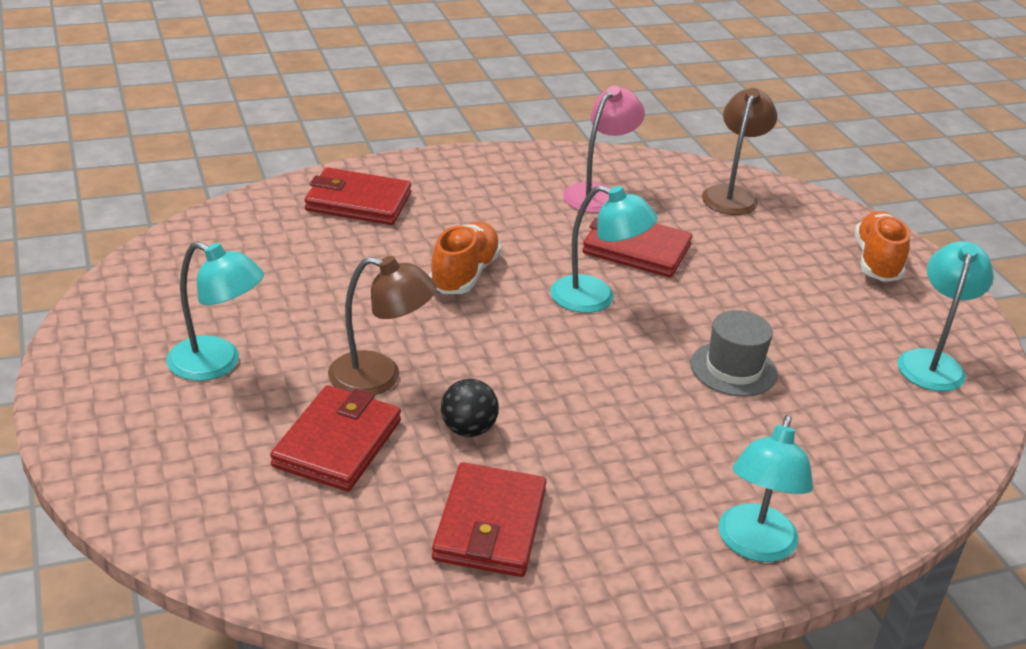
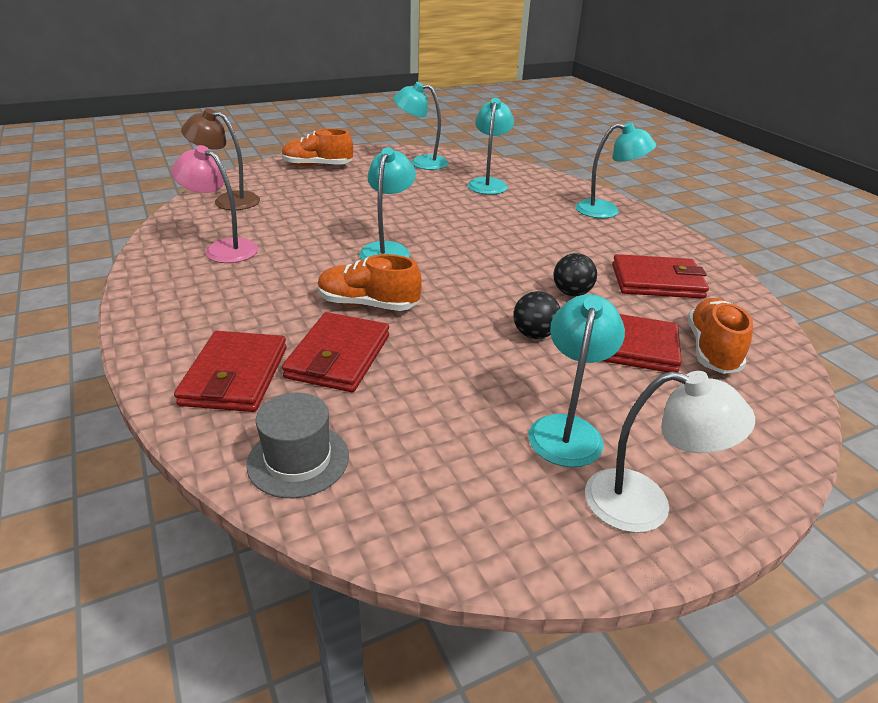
camera: 95 degrees left, 0 degrees up
brown lamp [328,256,437,395] -> black ball [513,291,560,339]
red wallet [582,218,692,278] -> red wallet moved to [282,312,389,392]
grey hat [691,310,778,397] -> grey hat moved to [246,393,349,498]
none -> turquoise lamp [467,98,514,195]
none -> white lamp [585,371,755,533]
none -> orange shoe [688,298,753,374]

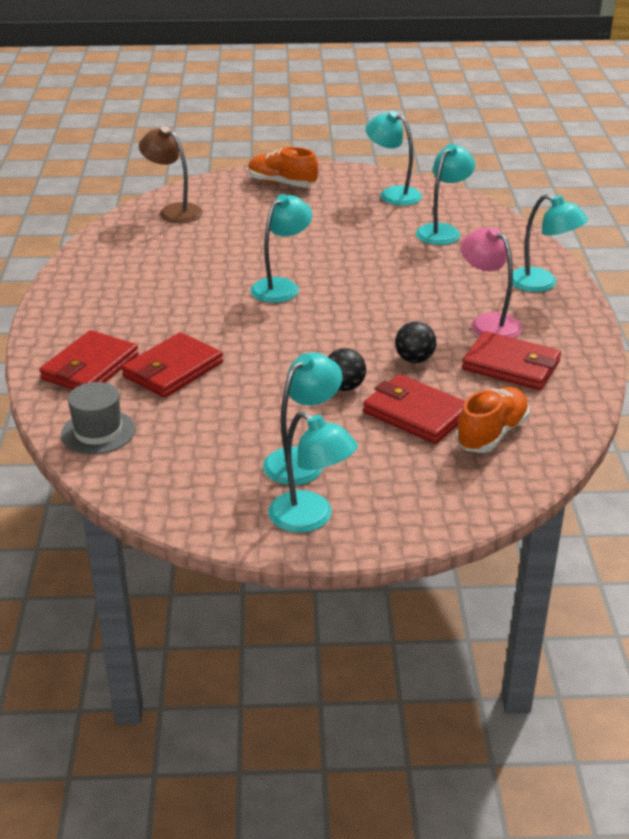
camera: 25 degrees right, 0 degrees up
pink lamp [171,145,258,263] -> pink lamp moved to [460,227,523,338]
orange shoe [318,254,422,311] -> none
white lamp [585,371,755,533] -> turquoise lamp [268,411,358,533]

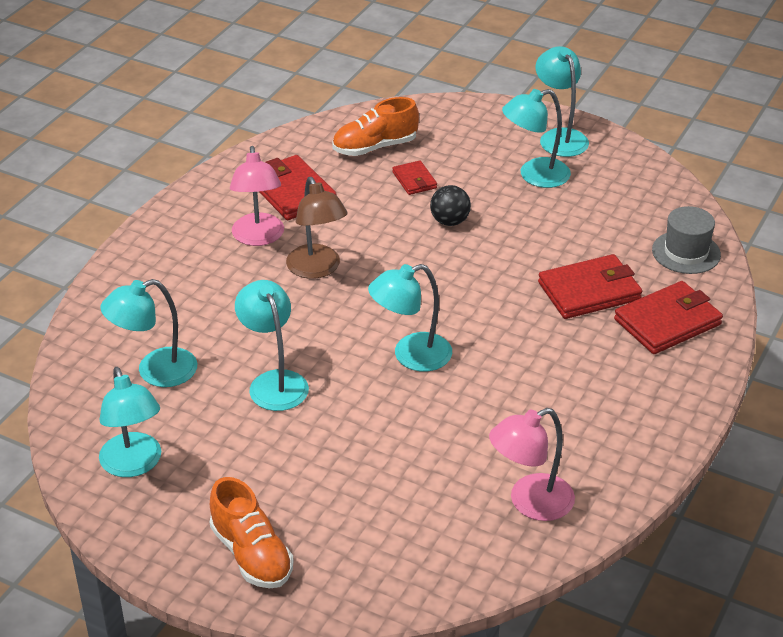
camera: 150 degrees left, 5 degrees up
brown lamp [139,126,203,223] -> brown lamp moved to [286,177,348,279]
red wallet [363,374,465,444] -> red wallet [392,160,437,195], size x0.55
black ball [395,322,436,363] -> none
turquoise lamp [513,194,588,292] -> turquoise lamp moved to [235,280,309,411]
none -> pink lamp [489,408,575,521]

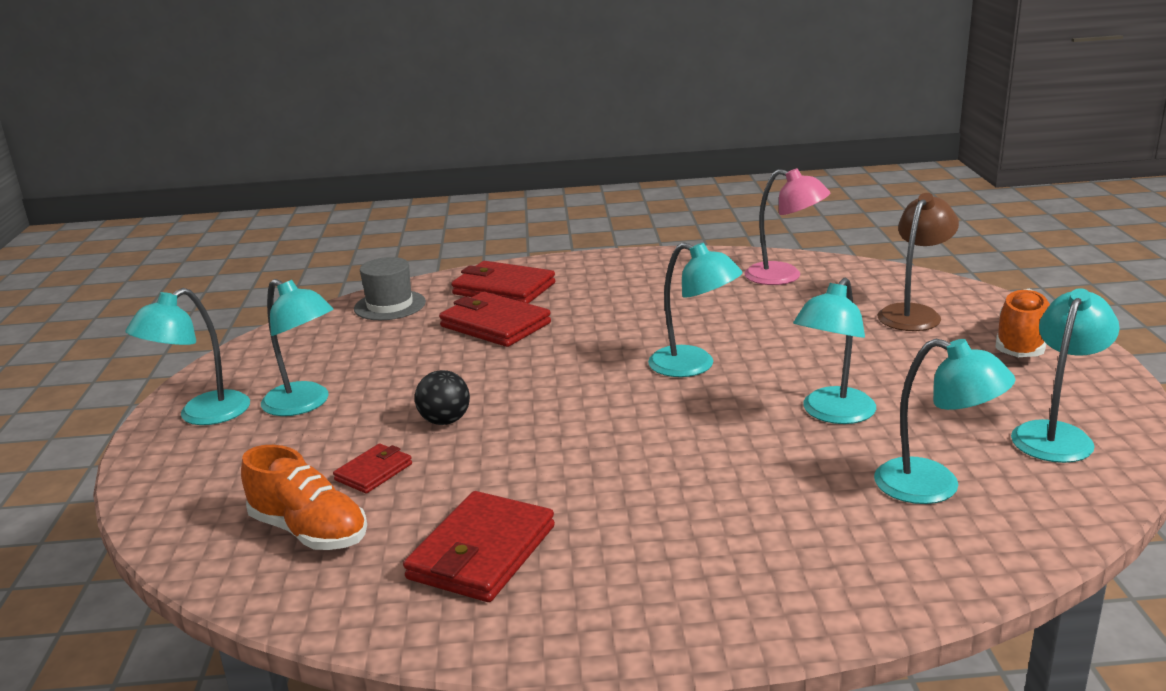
camera: 120 degrees left, 15 degrees down
pink lamp [230,146,284,246] -> none
brown lamp [286,177,348,279] -> brown lamp moved to [878,193,959,331]

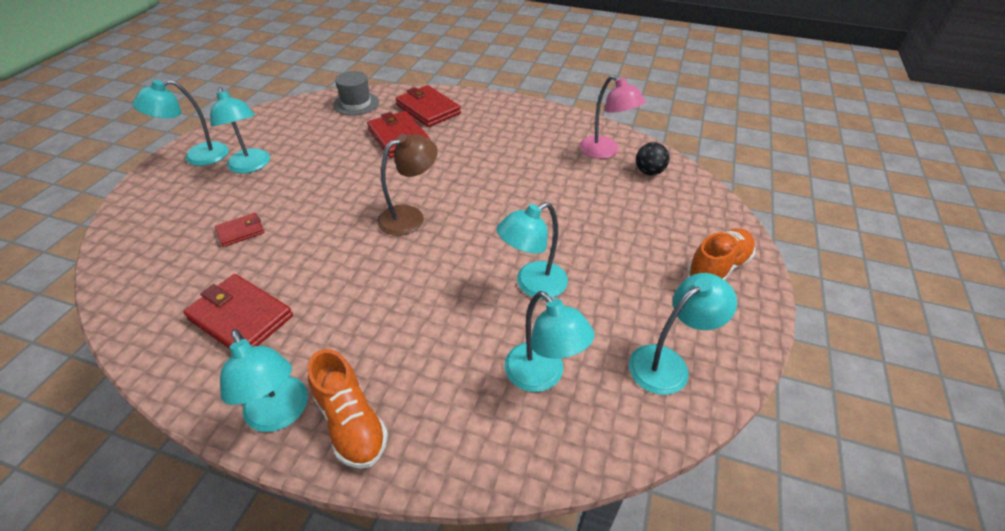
camera: 20 degrees right, 20 degrees up
orange shoe [241,445,367,550] -> orange shoe moved to [308,349,388,469]
red wallet [403,491,555,602] -> red wallet turned 75 degrees clockwise [183,274,293,349]
black ball [415,370,470,425] -> black ball moved to [636,142,669,175]
turquoise lamp [648,242,742,377] -> turquoise lamp moved to [220,329,308,432]
brown lamp [878,193,959,331] -> brown lamp moved to [377,134,438,236]

